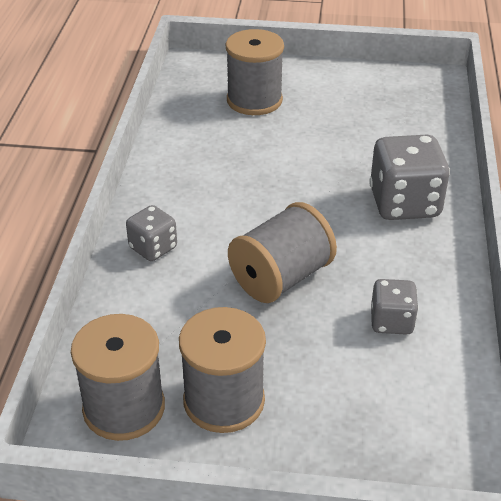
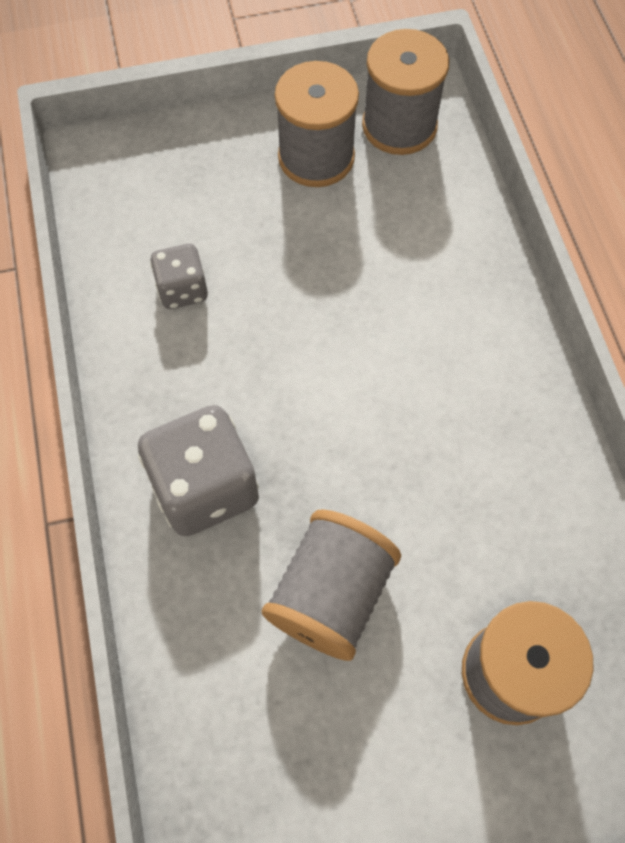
camera: 160 degrees right, 25 degrees up
grey dice [126,205,177,261] -> none
grey spool [228,202,337,303] -> grey spool moved to [262,509,401,661]

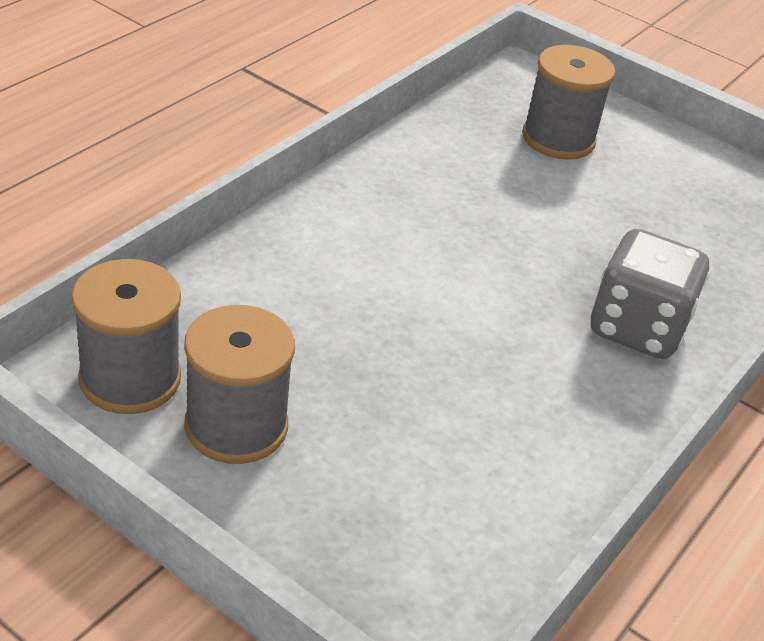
camera: 135 degrees left, 25 degrees down
grey dice [150,244,208,309] -> none
grey spool [262,509,401,661] -> none

